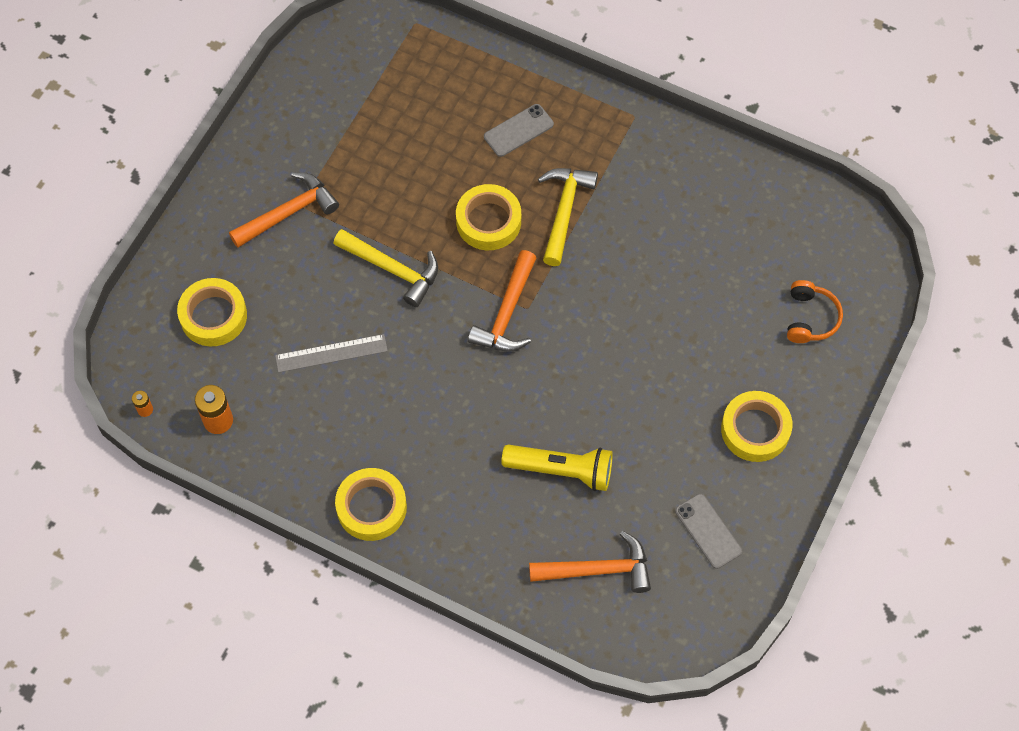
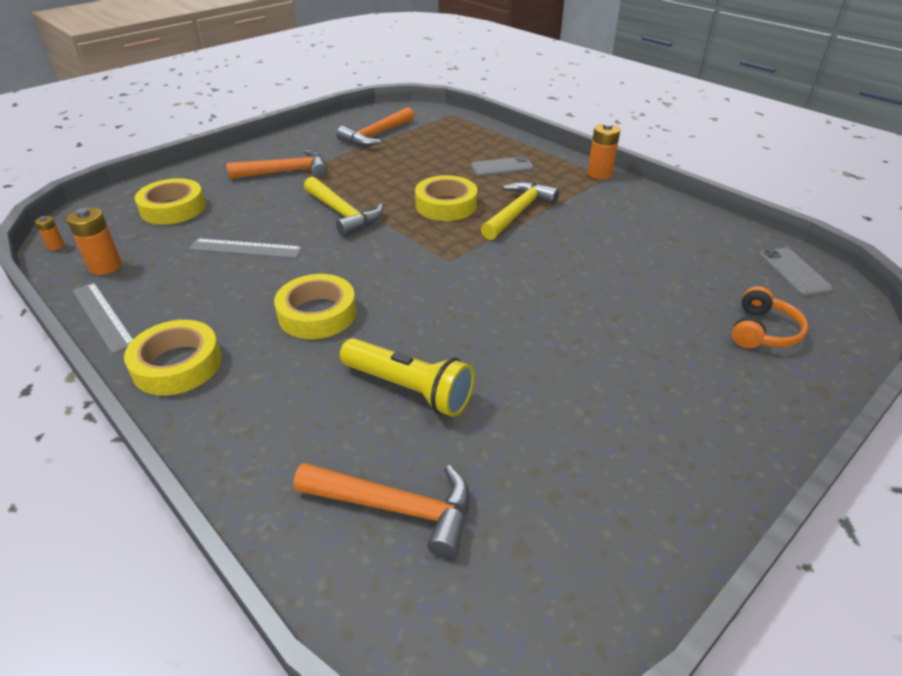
camera: 20 degrees right, 25 degrees down
orange hammer [468,250,537,352] -> orange hammer moved to [336,107,414,146]
grey phone [675,494,742,569] -> grey phone moved to [759,248,833,296]
yellow tape [721,391,793,462] -> yellow tape moved to [274,274,357,339]
none -> grey ruler [72,282,133,354]
none -> orange battery [588,123,620,179]

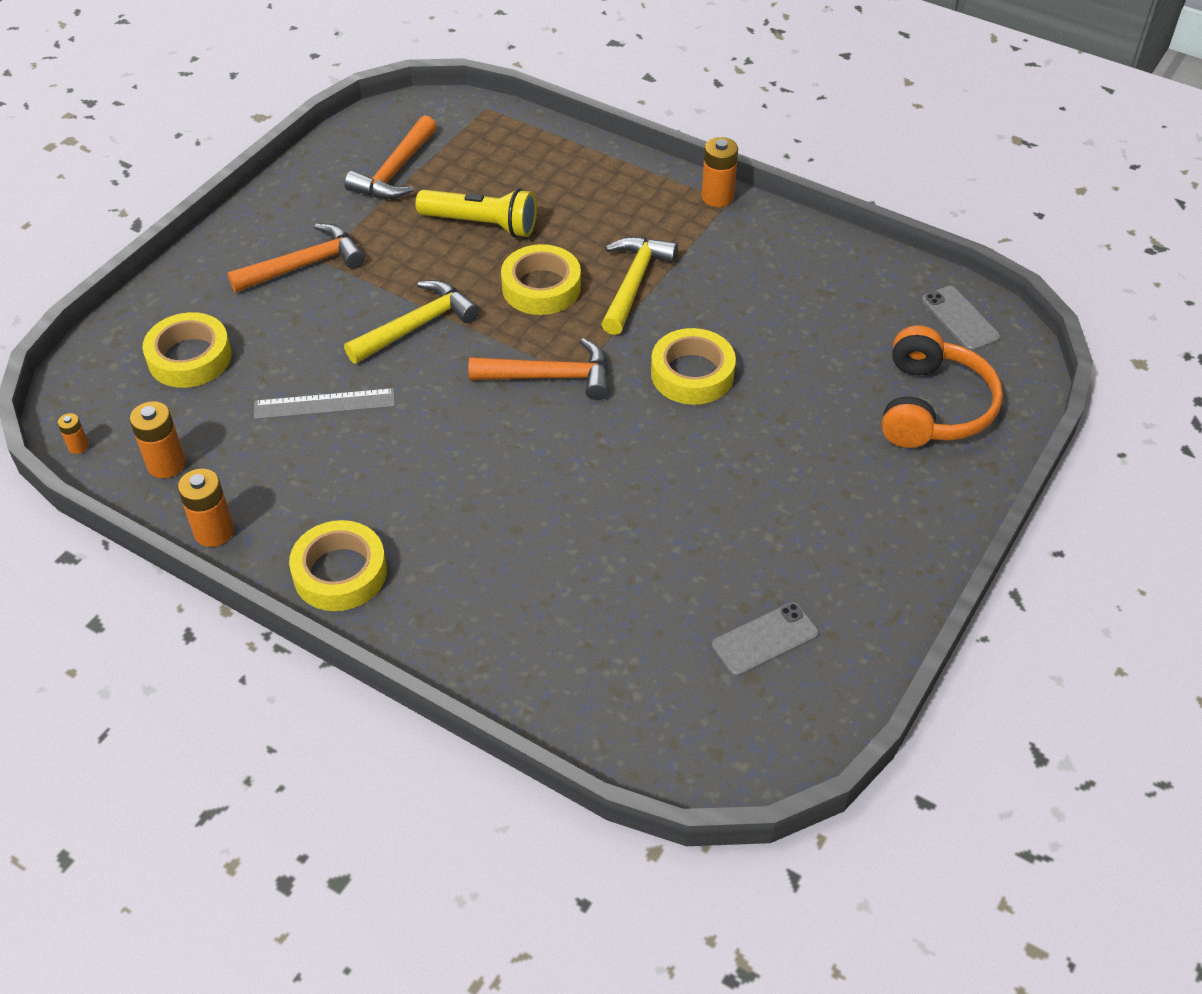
camera: 15 degrees left, 10 degrees up
grey ruler [72,282,133,354] -> orange battery [178,469,234,547]
yellow tape [274,274,357,339] -> yellow tape moved to [651,328,736,405]
orange hammer [293,463,470,559] -> orange hammer moved to [469,338,609,400]
yellow hammer [304,177,383,237] -> yellow hammer turned 75 degrees counterclockwise [344,280,480,363]
yellow flashlight [340,338,475,417] -> yellow flashlight moved to [416,188,537,238]
grey phone [471,156,534,177] -> grey phone moved to [712,602,819,676]
orange headphones [732,286,808,348] -> orange headphones [881,325,1003,448], size x1.65

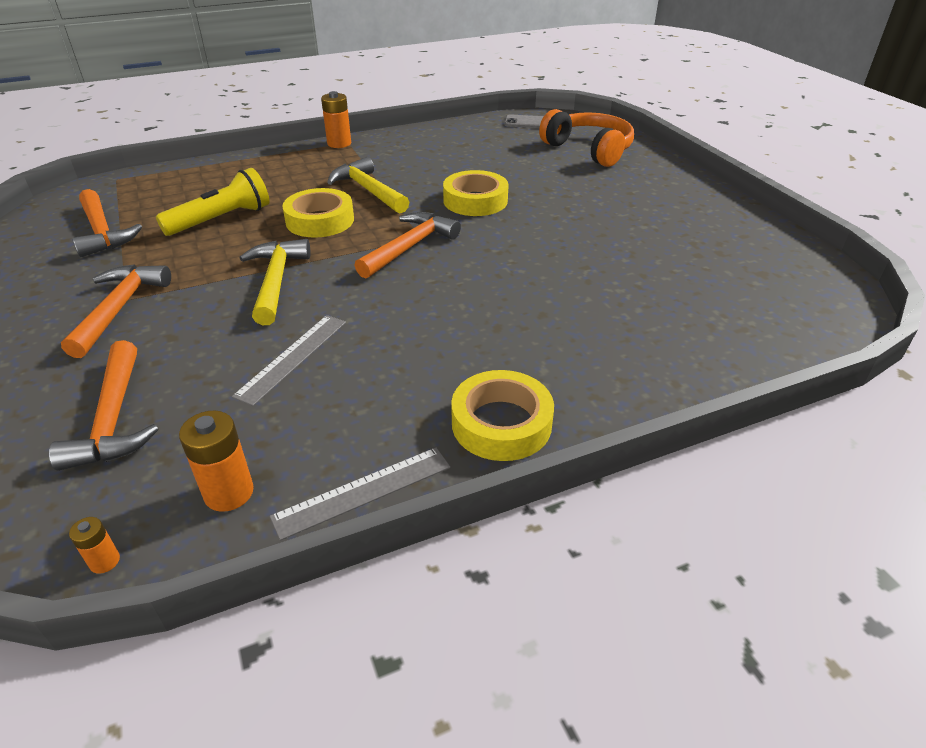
camera: 55 degrees left, 10 degrees down
yellow tape [143,312,232,388] -> orange hammer [49,340,158,471]
orange battery [178,469,234,547] -> grey ruler [269,447,450,541]
grey phone [712,602,819,676] -> none

